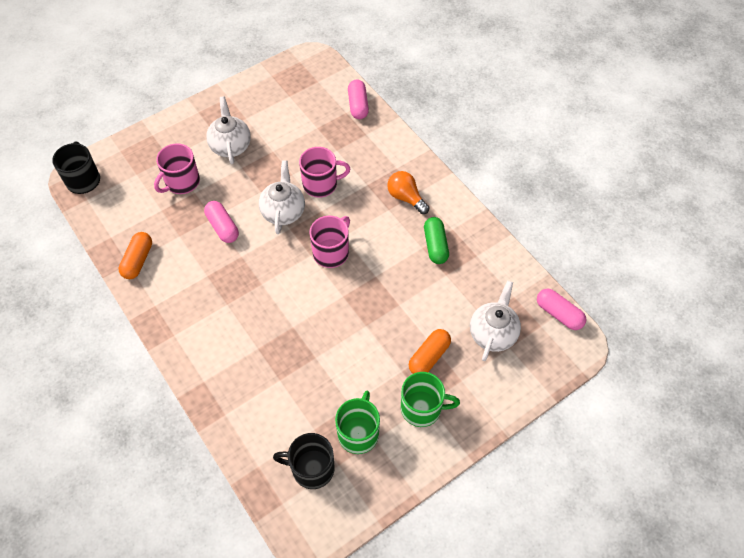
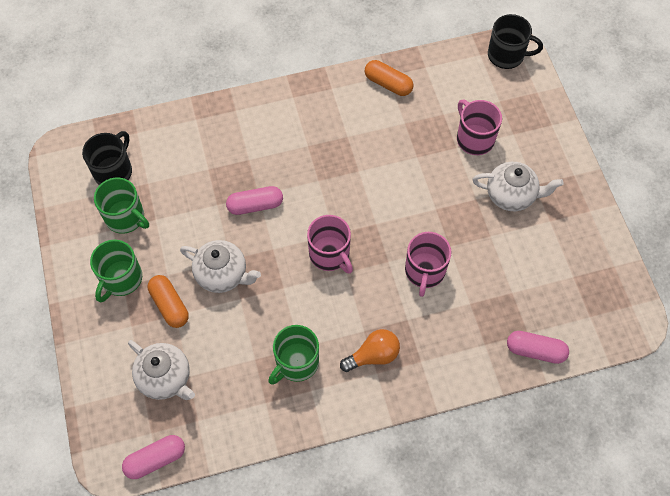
camera: 110 degrees right, 5 degrees up
pink capsule [204,201,239,243] -> pink capsule moved to [226,186,283,215]
white teapot [259,160,305,234] -> white teapot moved to [180,240,261,293]
green capsule [424,217,449,264] -> green mug [268,325,319,385]

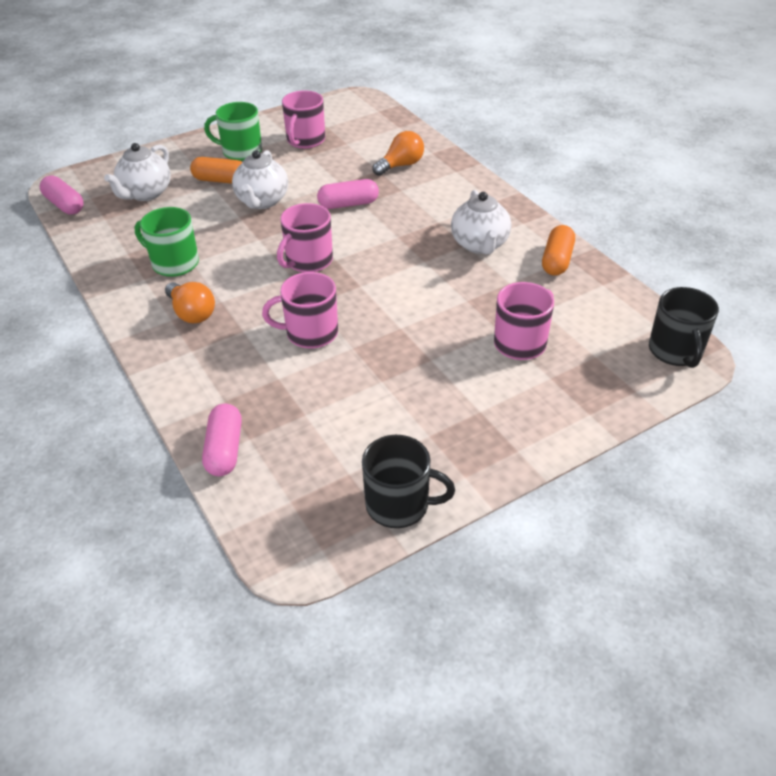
camera: 75 degrees right, 20 degrees down
black mug [82,131,132,185] -> black mug moved to [362,435,455,528]
green mug [94,178,149,234] -> pink mug [282,90,325,149]
orange capsule [148,275,189,328] -> orange capsule turned 60 degrees clockwise [190,157,242,184]
pink capsule [226,186,283,215] -> pink capsule turned 75 degrees counterclockwise [317,179,379,209]
white teapot [473,162,564,211] -> white teapot moved to [451,190,511,254]
none -> orange light bulb [373,131,424,176]

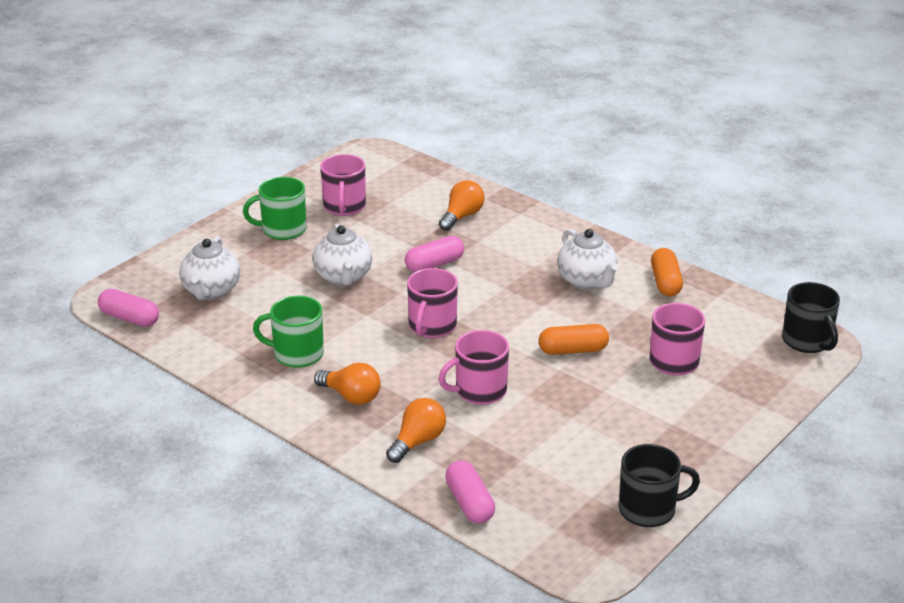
camera: 20 degrees left, 10 degrees down
orange capsule [190,157,242,184] -> orange capsule moved to [539,324,609,355]
none -> orange light bulb [386,398,446,463]

